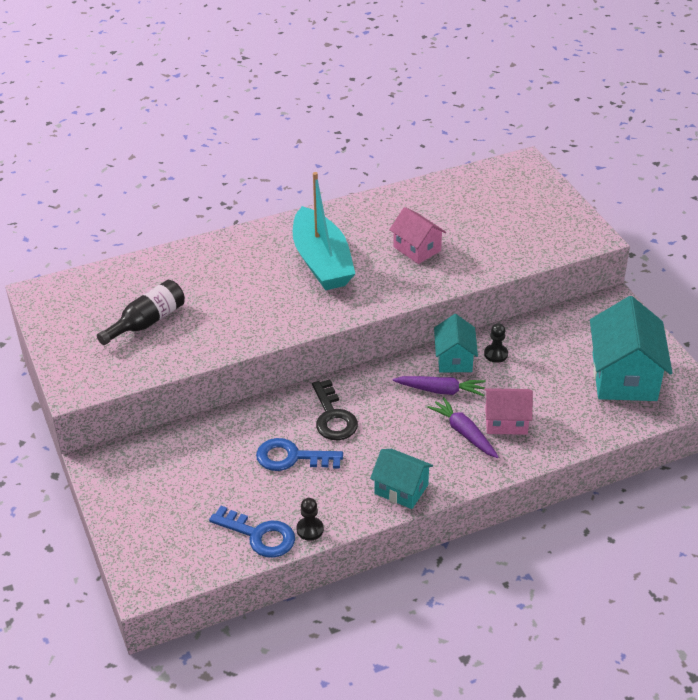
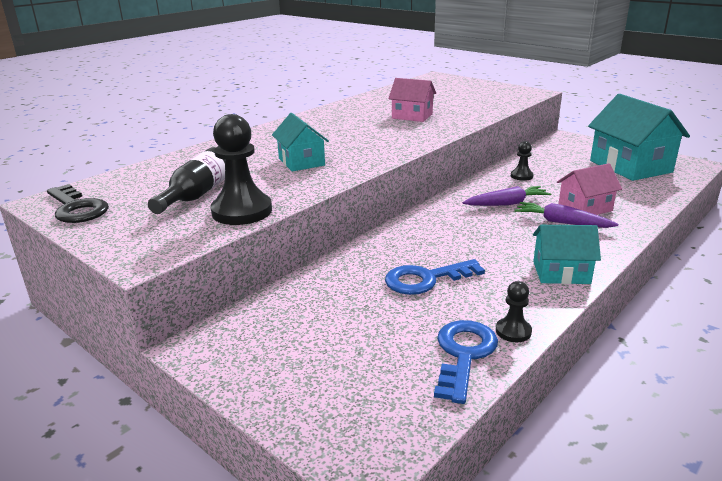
camera: 25 degrees left, 15 degrees down
blue key [209,506,295,558] -> blue key turned 75 degrees counterclockwise [434,320,498,404]
turquoise boat [293,172,355,290] -> none
black key [312,379,358,440] -> black key moved to [47,184,109,223]
turquoise house [434,314,478,372] -> turquoise house moved to [272,113,329,171]
none -> black pawn [211,114,272,225]

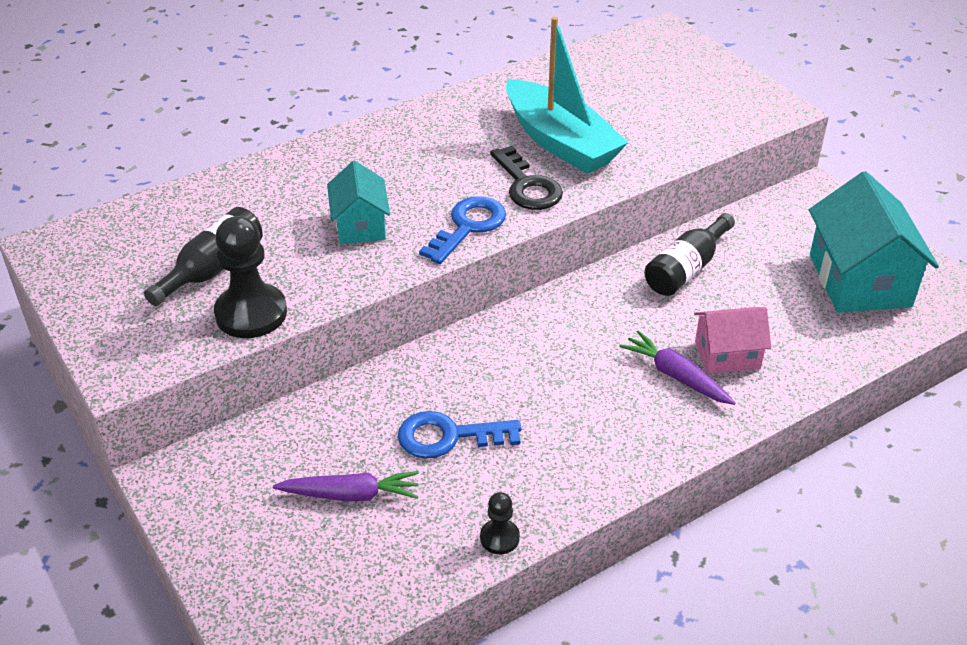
camera: 15 degrees right, 15 degrees up
black key [47,184,109,223] -> black key moved to [490,146,563,210]
pink house [389,78,436,122] -> turquoise boat [506,17,629,174]
blue key [434,320,498,404] -> blue key moved to [419,196,506,264]
purple carrot [463,186,551,206] -> purple carrot moved to [273,471,419,501]
black pawn [511,141,533,181] -> black bottle [644,213,735,296]
turquoise house [533,225,601,284] -> none

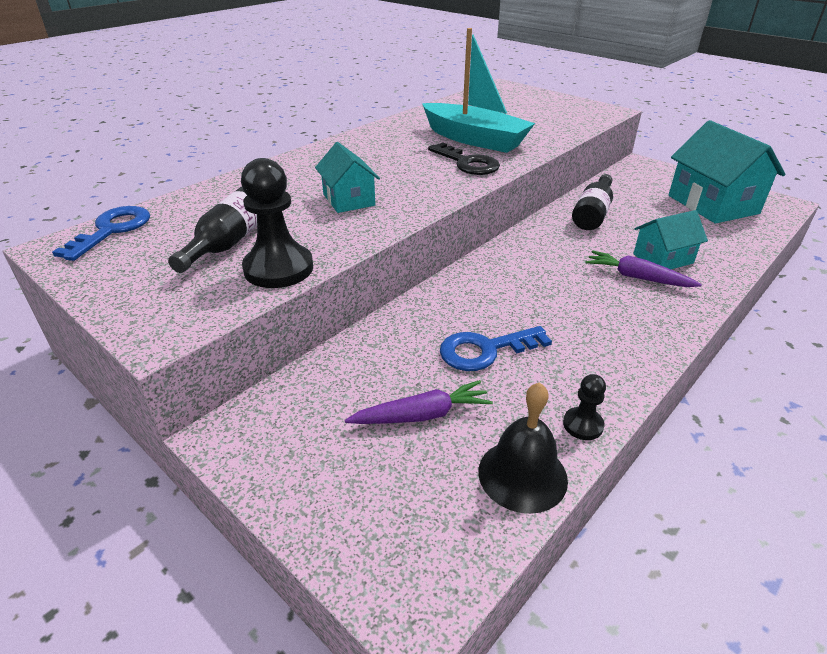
camera: 15 degrees left, 5 degrees down
blue key [419,196,506,264] -> blue key moved to [52,206,150,261]
pink house [694,307,771,374] -> turquoise house [633,210,708,269]
none -> black bell [478,382,568,514]

